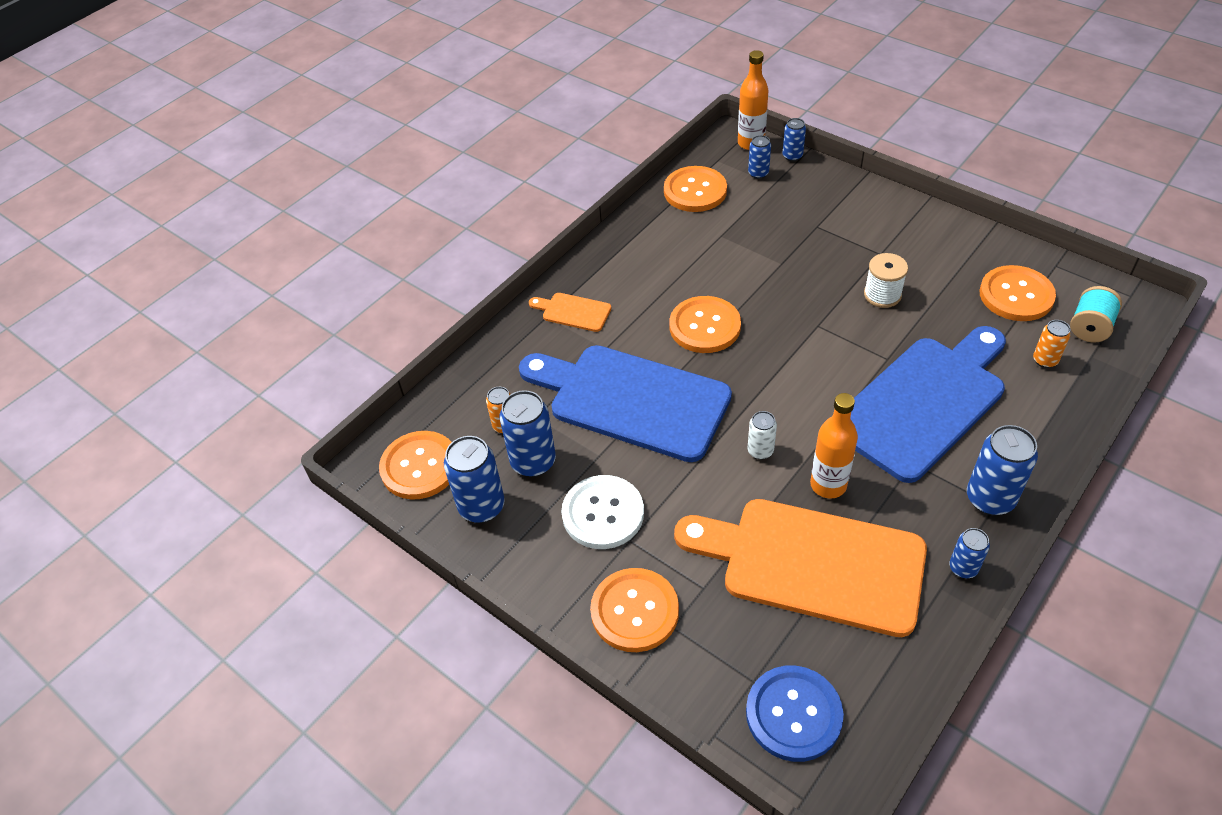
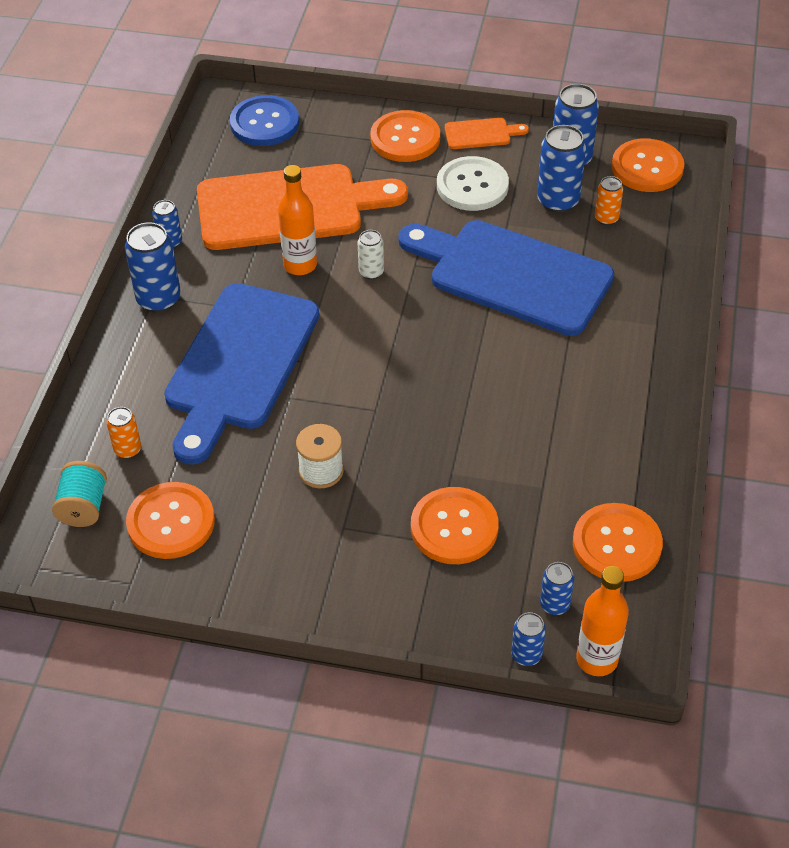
camera: 150 degrees right, 0 degrees up
blue cutting board [519,345,732,462] -> blue cutting board turned 150 degrees counterclockwise [398,220,614,336]
orange cutting board [529,293,611,332] -> orange cutting board moved to [445,118,529,149]
orange button [669,296,741,353] -> orange button moved to [411,487,499,564]

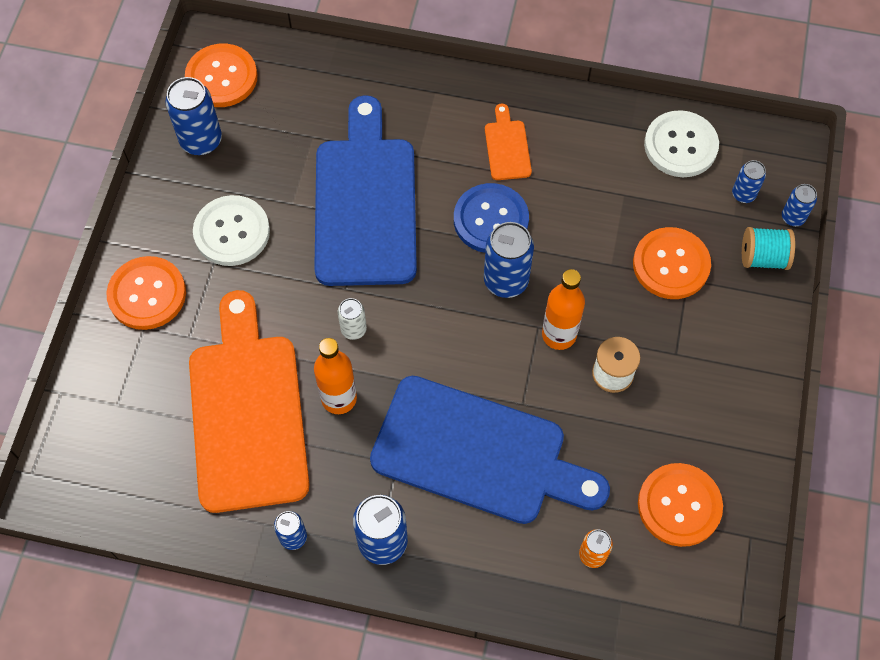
camera: 90 degrees left, 15 degrees up
turquoise spool [52,461,107,527] -> turquoise spool moved to [742,227,795,270]
blue button [230,95,299,146] -> blue button moved to [454,183,529,253]
blue cutting board [398,220,614,336] -> blue cutting board turned 150 degrees clockwise [314,95,417,286]
orange cutting board [445,118,529,149] -> orange cutting board moved to [485,104,532,180]
blue can [537,125,586,213] -> blue can moved to [484,222,534,298]
orange button [573,503,663,582] -> white button [644,110,719,177]
orange bottle [576,566,629,676] -> orange bottle moved to [542,269,585,350]
orange can [595,176,623,225] -> none

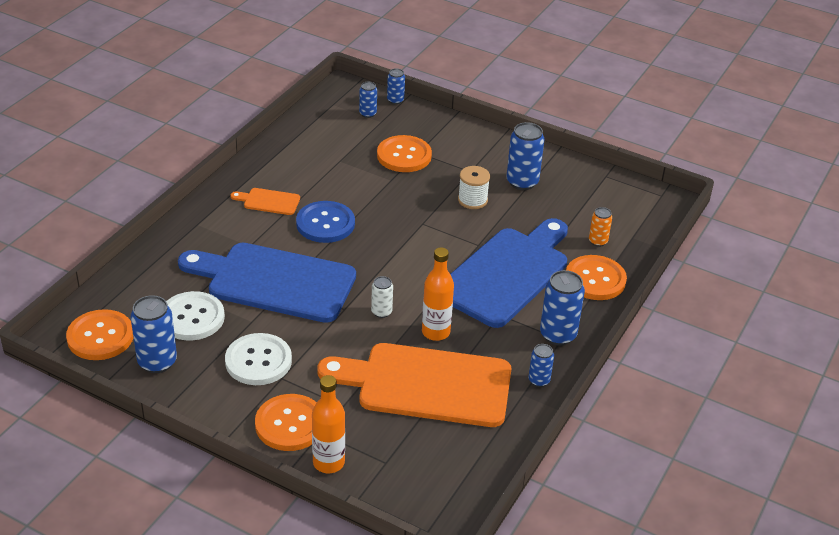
camera: 75 degrees left, 25 degrees down
blue can [484,222,534,298] -> blue can moved to [507,122,545,190]
orange bottle [542,269,585,350] -> orange bottle moved to [312,375,345,473]
orange button [638,463,723,547] -> orange button moved to [566,255,627,300]
white button [644,110,719,177] -> white button moved to [166,291,225,340]
turquoise spool [742,227,795,270] -> none

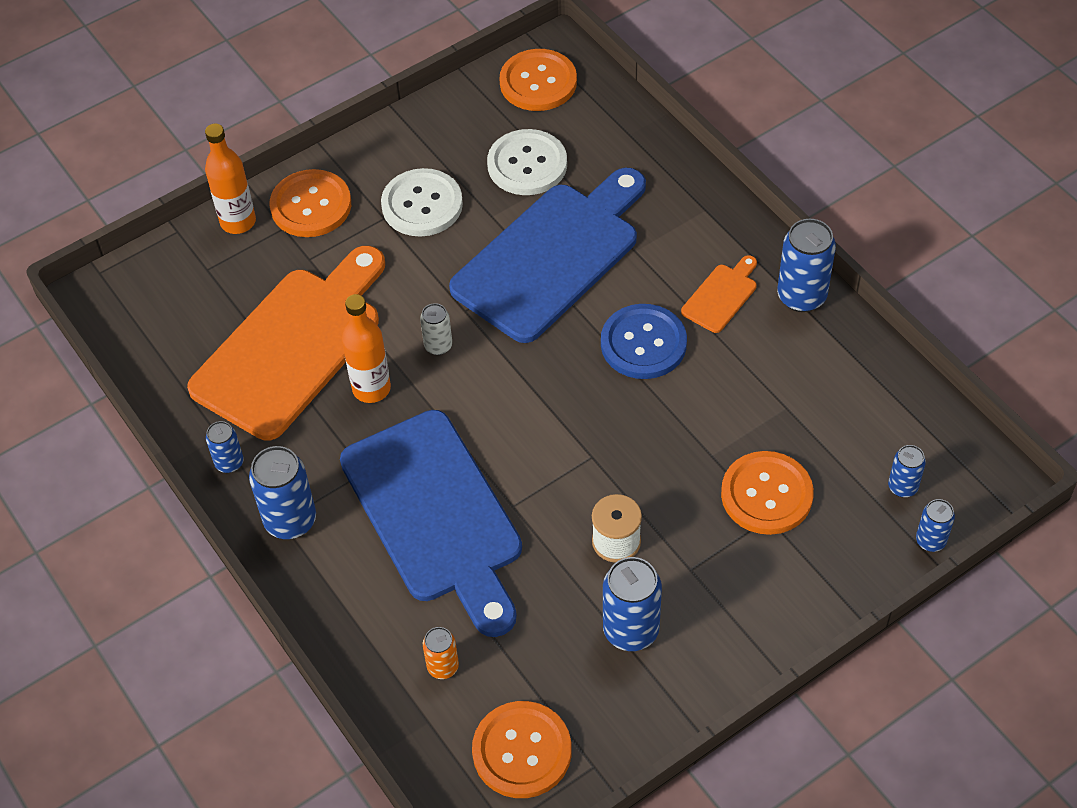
camera: 120 degrees right, 15 degrees up
blue can [131,295,177,373] -> blue can moved to [777,219,836,312]
orange button [566,255,627,300] -> orange button moved to [472,701,572,798]

